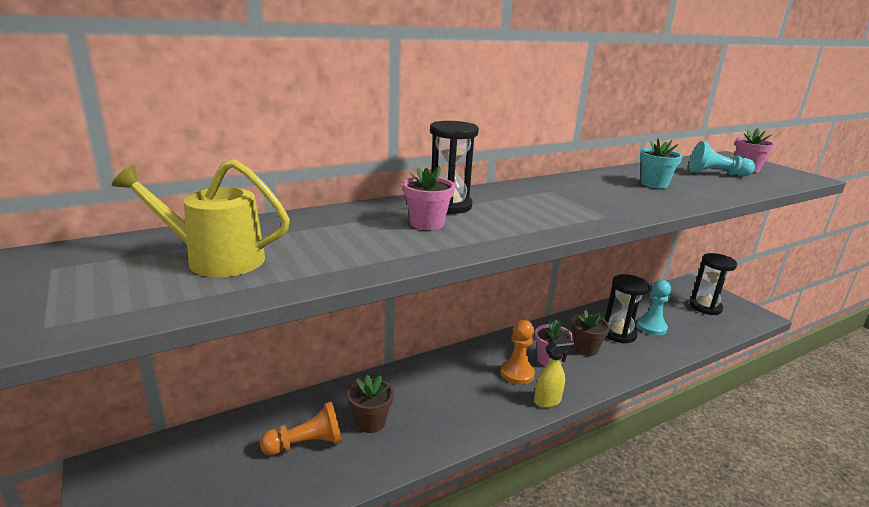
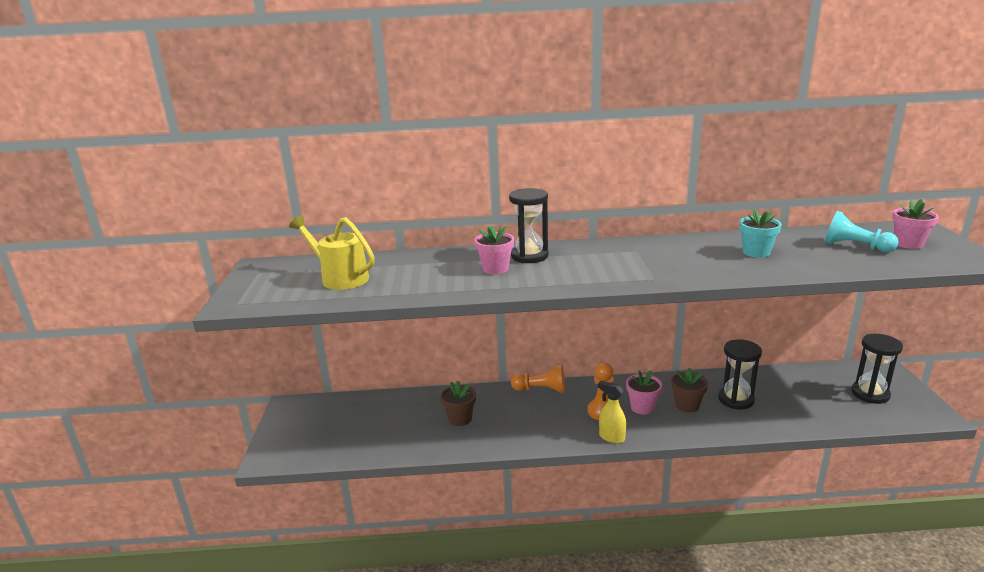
camera: 30 degrees right, 0 degrees up
orange pawn [260,401,342,455] -> orange pawn moved to [511,364,565,394]
yellow spray bottle [534,339,574,408] -> yellow spray bottle turned 150 degrees counterclockwise [598,381,626,444]
turquoise pawn [637,280,671,335] -> none

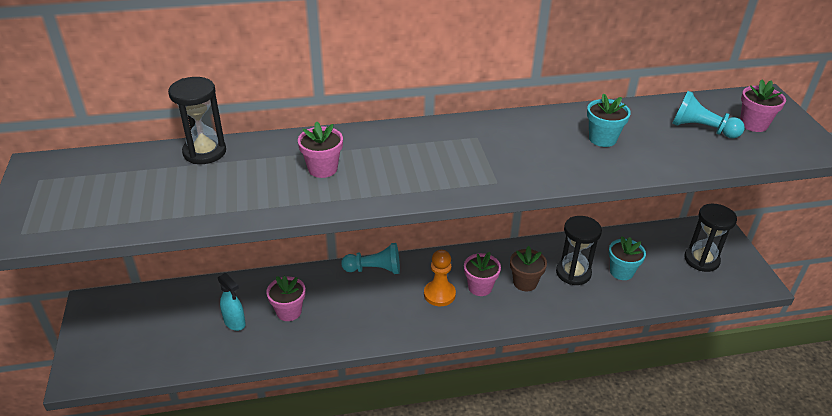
camera: 10 degrees left, 15 degrees up
yellow watering can [289,216,375,290] -> none
brown flower pot [441,380,476,426] -> pink flower pot [266,276,305,321]
black hourglass [509,188,548,263] -> black hourglass moved to [168,77,226,164]
orange pawn [511,364,565,394] -> turquoise pawn [341,243,400,274]
yellow spray bottle [598,381,626,444] -> none
none -> turquoise spray bottle [218,273,246,331]
none -> turquoise flower pot [609,236,646,280]

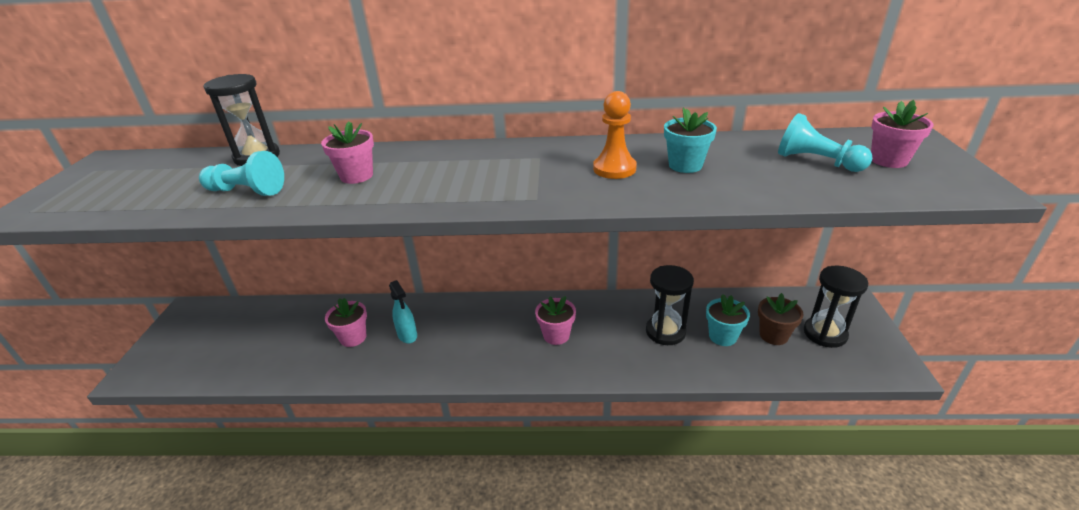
camera: 15 degrees right, 5 degrees down
turquoise spray bottle [218,273,246,331] -> turquoise spray bottle moved to [389,280,417,344]
turquoise pawn [341,243,400,274] -> turquoise pawn moved to [199,151,284,196]
orange pawn [424,250,456,306] -> orange pawn moved to [593,91,637,179]
brown flower pot [510,246,547,291] -> brown flower pot moved to [758,293,804,345]

